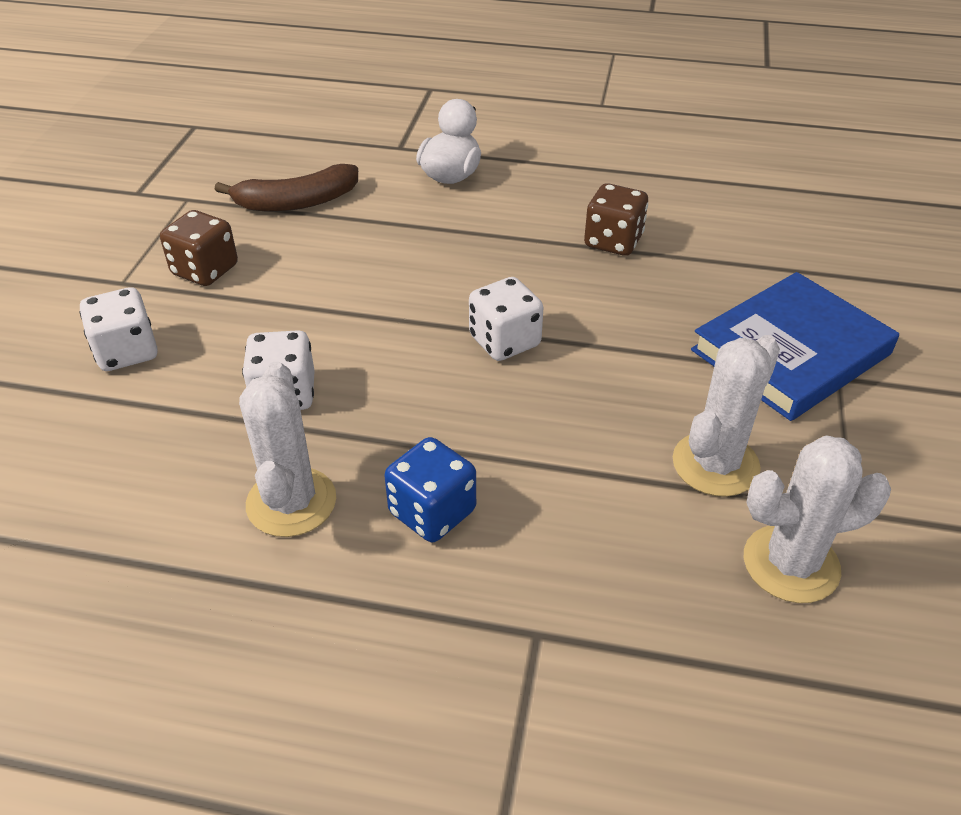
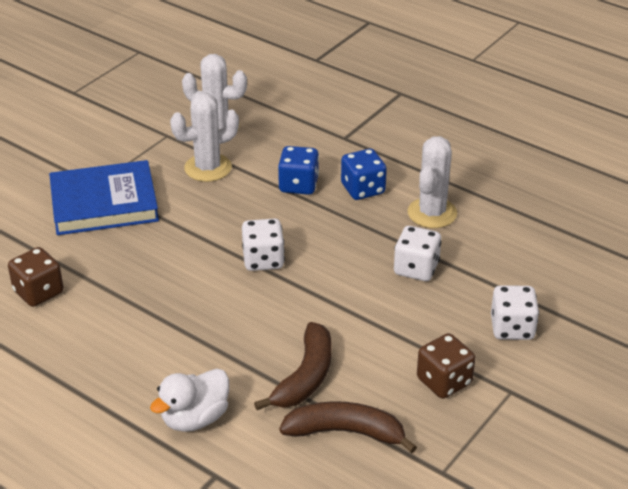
camera: 155 degrees left, 5 degrees down
brown dice [584,183,648,256] -> brown dice moved to [8,247,64,307]
none -> brown banana [254,322,332,410]
none -> blue dice [278,146,319,195]

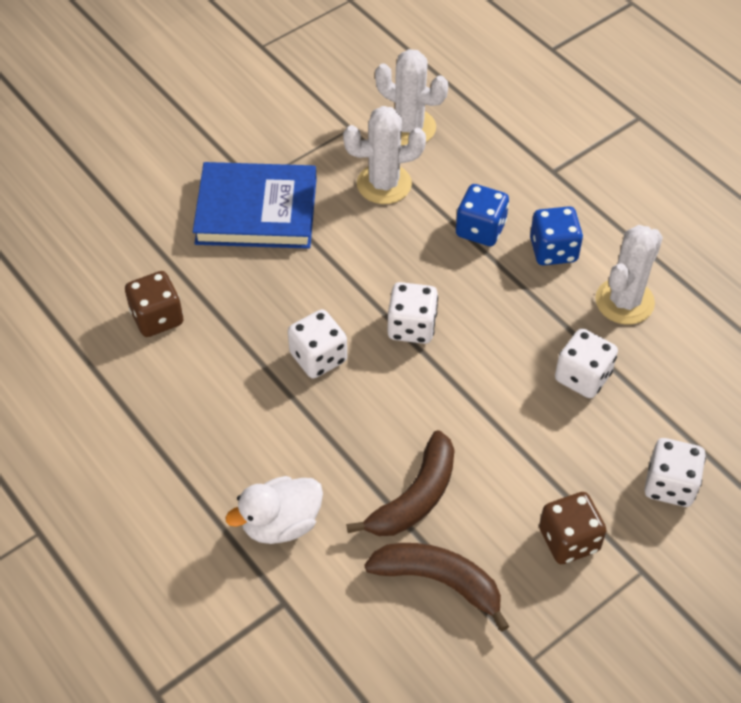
camera: 15 degrees right, 15 degrees up
none -> white dice [288,309,347,378]

